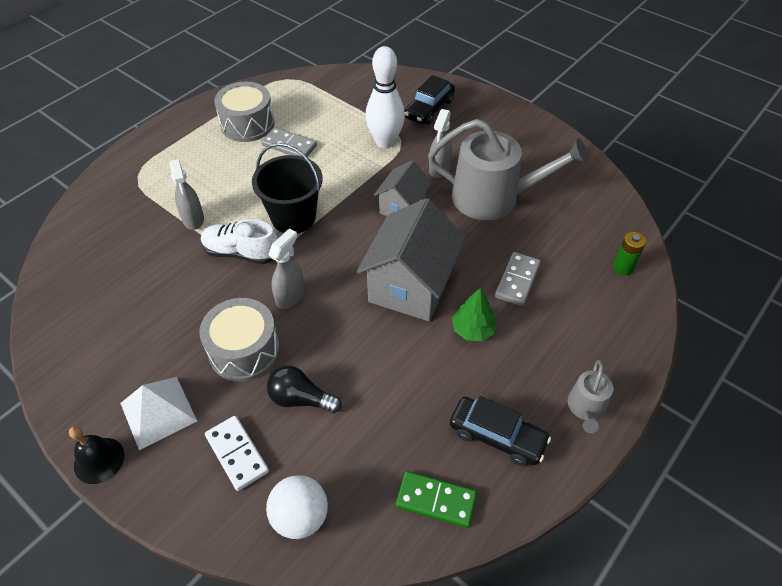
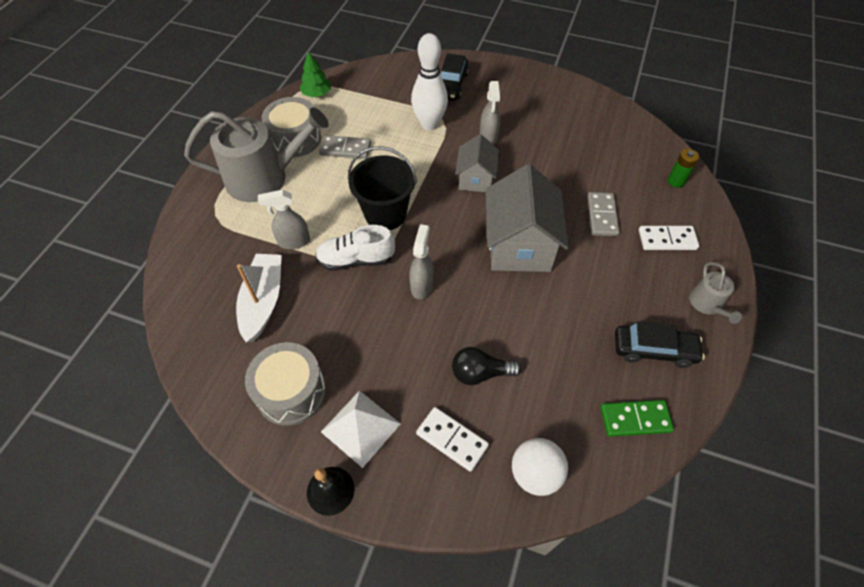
camera: 20 degrees left, 5 degrees up
grey spray bottle [169,159,204,230] -> grey spray bottle turned 120 degrees clockwise [258,190,310,249]
grey drum [200,298,280,381] -> grey drum moved to [245,342,326,426]
grey watering can [428,119,589,220] -> grey watering can moved to [184,107,329,202]
green tree [452,288,497,341] -> green tree moved to [299,51,331,97]
none -> white boat [236,254,282,343]
none -> white domino [639,226,699,250]

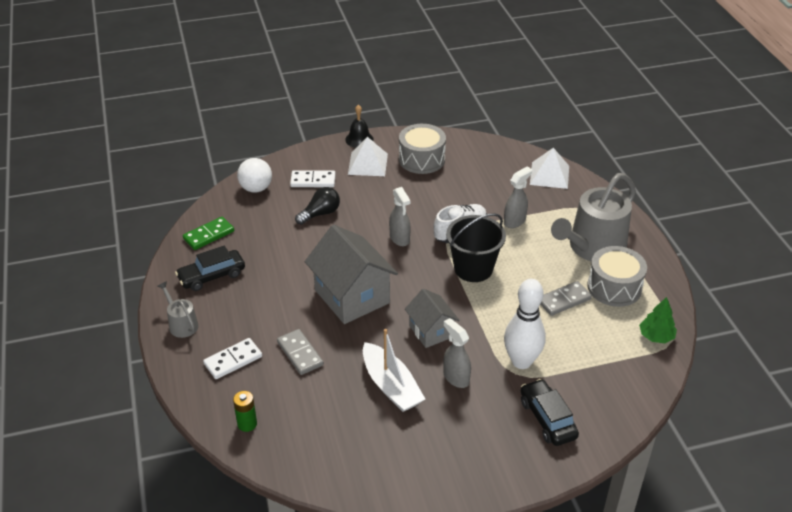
camera: 145 degrees right, 15 degrees down
white boat [236,254,282,343] -> white boat moved to [363,329,425,412]
none -> white pyramid [530,148,569,189]

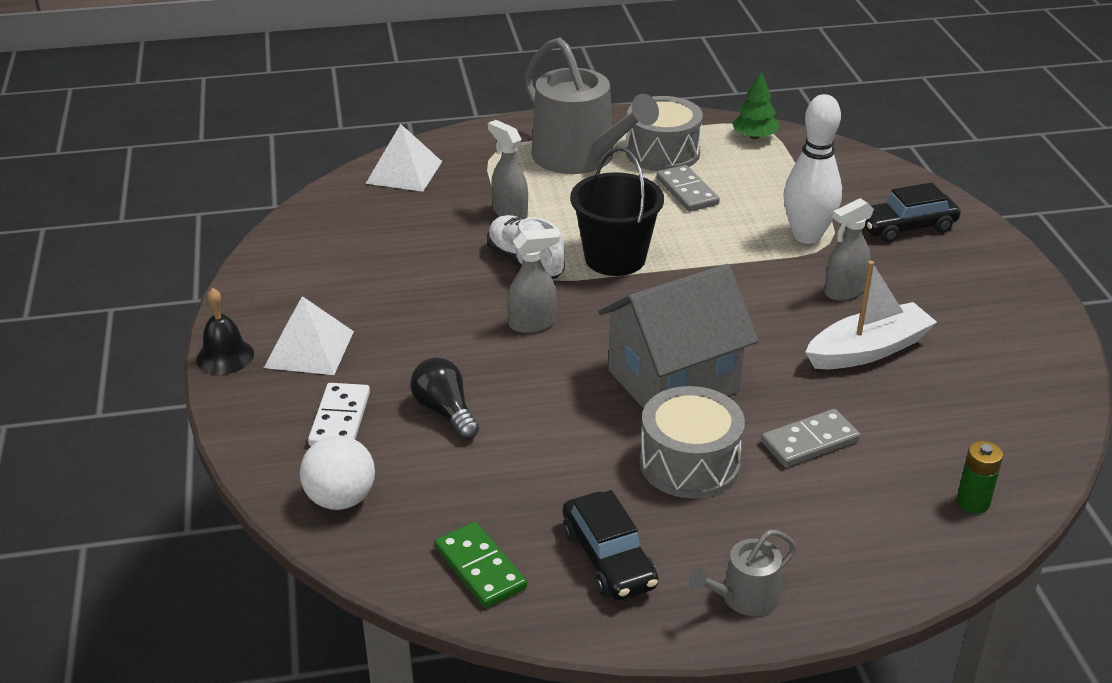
camera: 85 degrees left, 5 degrees down
white domino [203,338,262,379] -> none
grey drum [399,124,446,174] -> grey drum moved to [640,386,745,499]
grey house [405,289,460,348] -> none

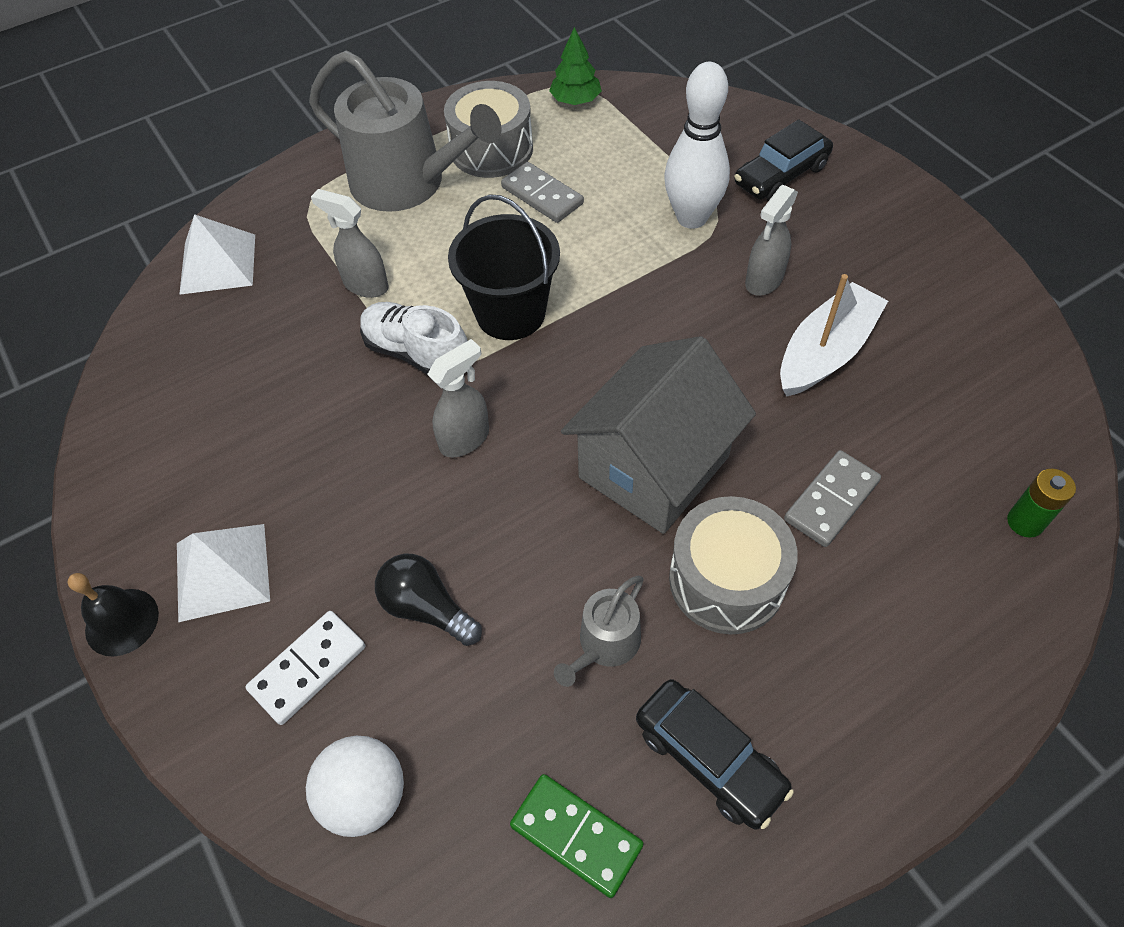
camera: 20 degrees left, 20 degrees up
white domino [308,383,370,446] -> white domino turned 60 degrees clockwise [246,611,365,725]
grey watering can [689,530,796,616] -> grey watering can moved to [554,576,644,687]

